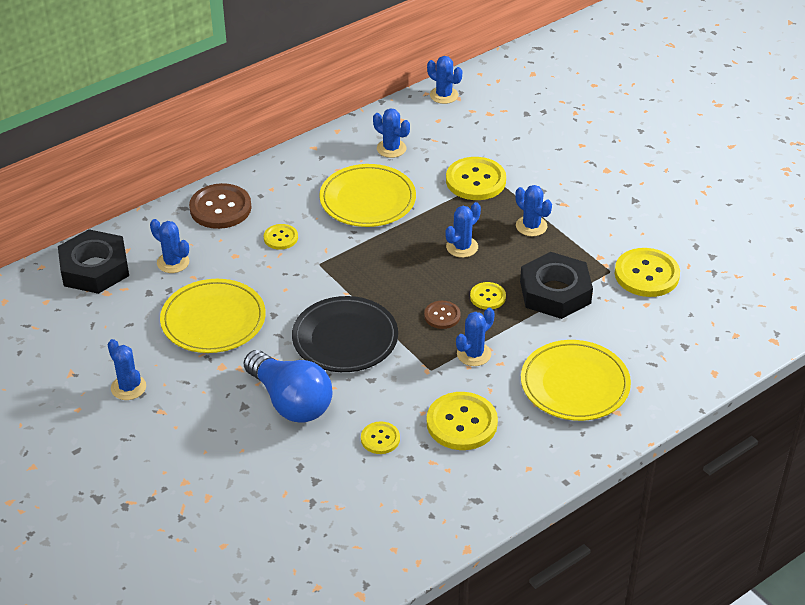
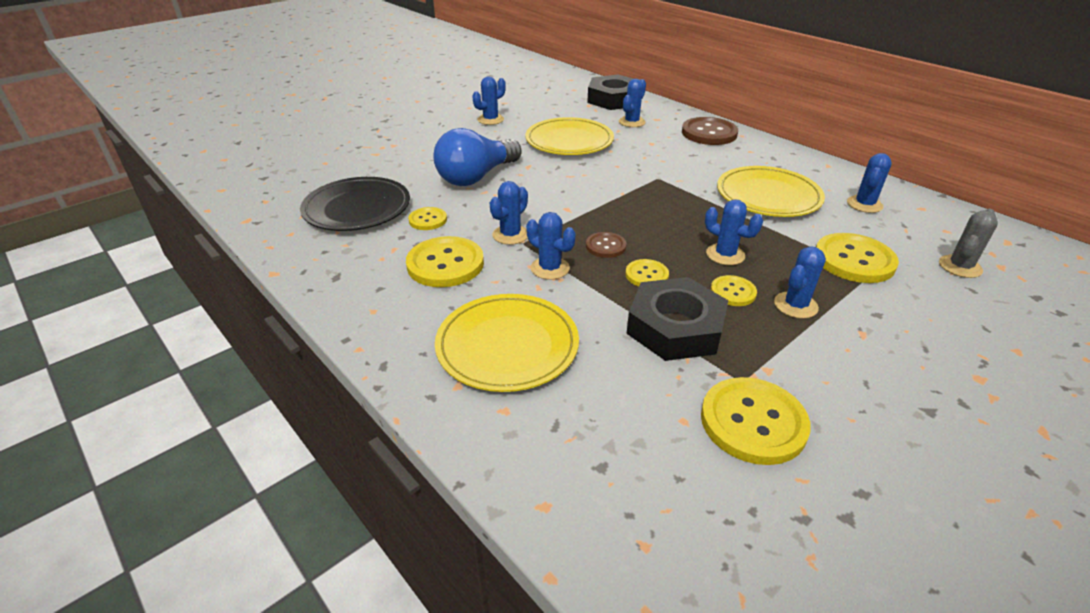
camera: 85 degrees right, 5 degrees down
yellow button [264,224,298,250] -> yellow button moved to [711,275,757,306]
black plate [292,296,398,372] -> black plate moved to [300,177,410,231]
blue cactus [427,56,462,104] -> blue cactus moved to [490,181,528,245]
none -> grey cactus [939,209,998,278]

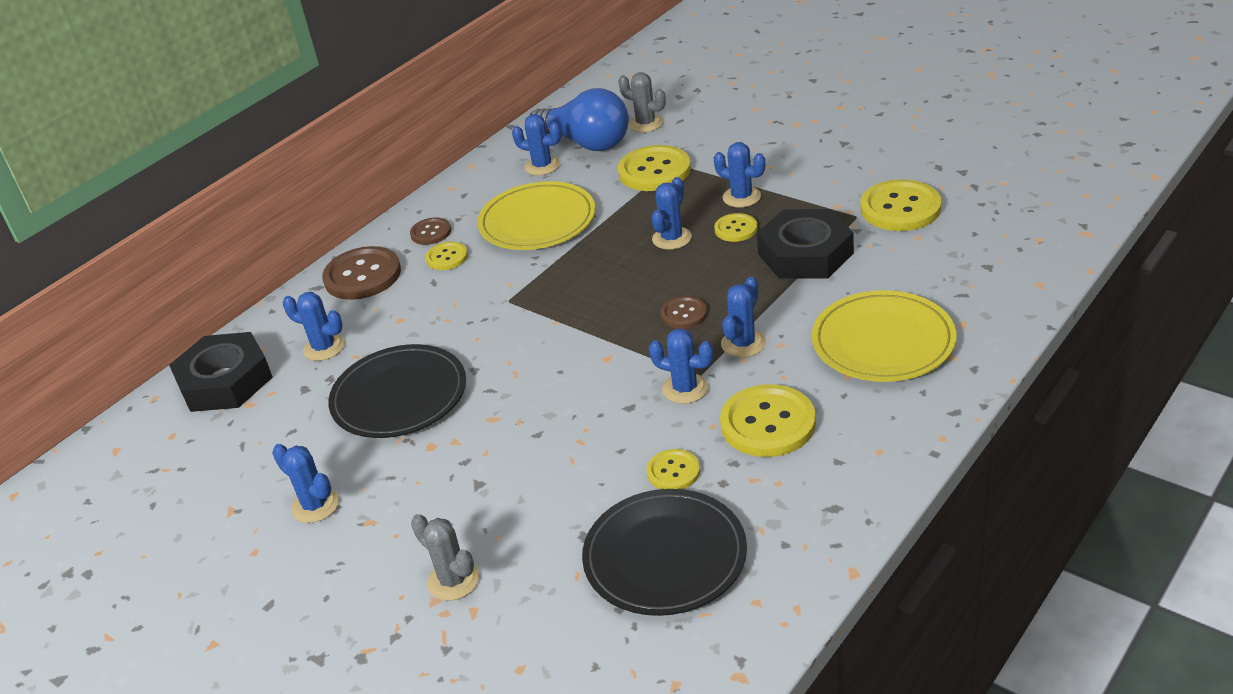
camera: 95 degrees left, 0 degrees up
blue light bulb [433,128,521,186] -> blue light bulb moved to [530,88,629,151]
yellow plate [525,117,614,155] -> black plate [328,344,466,438]
yellow button [625,259,669,286] -> yellow button moved to [425,242,468,270]
none -> brown button [410,218,451,245]
none -> grey cactus [411,514,479,601]

